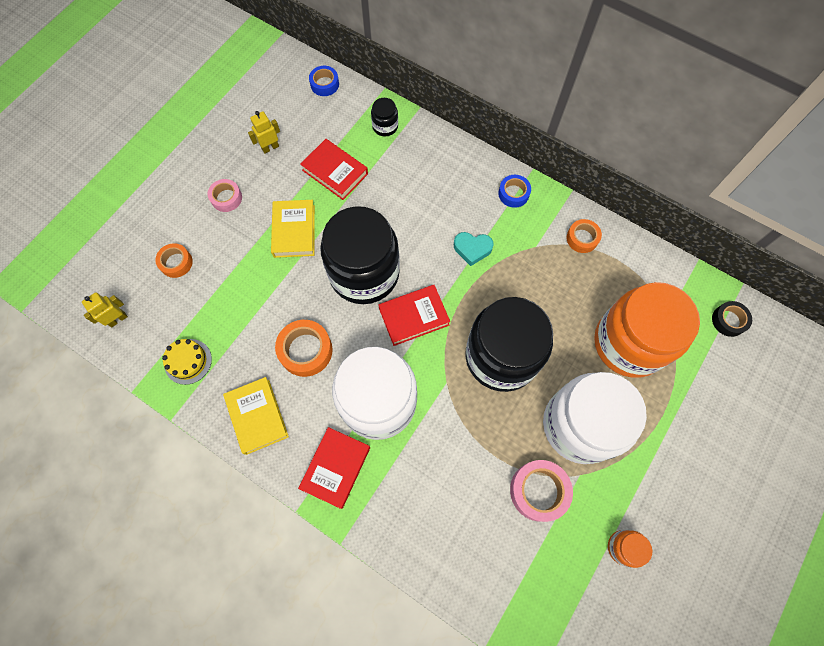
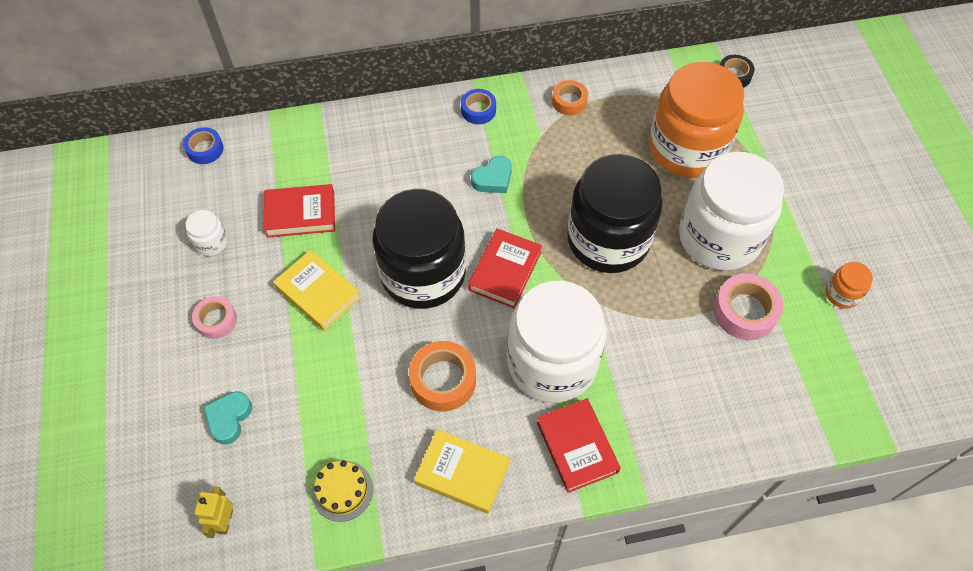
camera: 45 degrees left, 10 degrees down
orange tape [155,243,193,278] -> turquoise heart [203,391,252,445]
yellow robot [248,111,280,154] -> white jar [186,210,228,256]
black jar [371,98,398,137] -> none

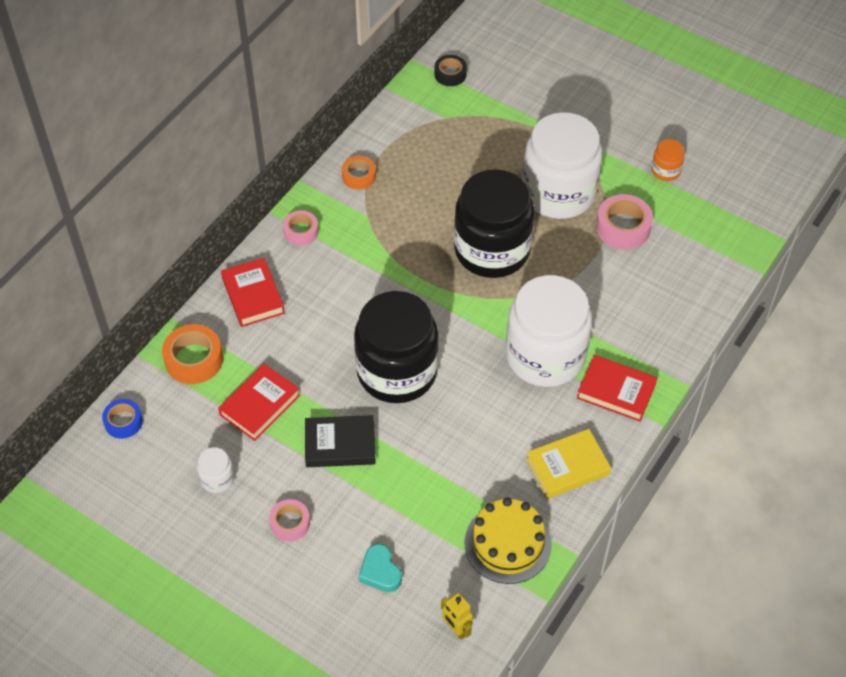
camera: 45 degrees left, 5 degrees down
yellow book [273,250,361,331] -> black book [305,415,376,467]
yellow cake [312,460,373,522] -> yellow cake [464,497,552,584], size x1.58
orange tape [409,341,476,411] -> orange tape moved to [162,324,223,384]
blue tape [461,89,496,124] -> pink tape [283,210,319,246]
red book [468,229,542,308] -> red book moved to [221,258,285,327]
turquoise heart [471,156,512,193] -> none
orange jar [649,62,744,178] -> none

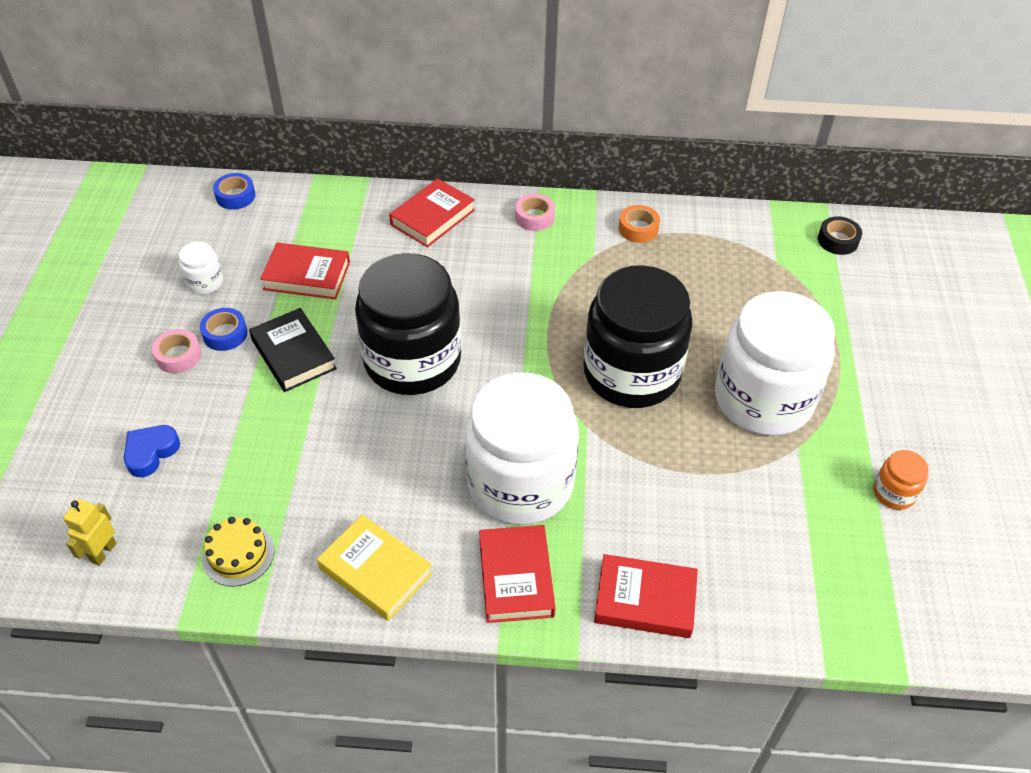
camera: 60 degrees right, 5 degrees down
orange tape [162,324,223,384] -> none
turquoise heart [359,544,402,592] -> blue heart [124,425,180,477]
yellow cake [464,497,552,584] -> yellow cake [202,517,275,587], size x0.63
pink tape [596,194,653,249] -> none
none -> blue tape [200,308,248,351]
none -> red book [594,554,698,638]

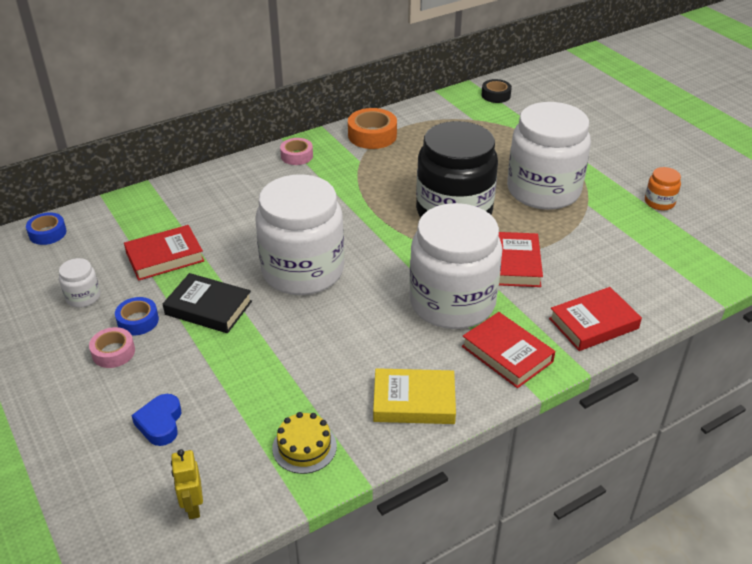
camera: 35 degrees left, 10 degrees down
black jar [355,253,461,395] -> white jar [255,174,344,295]
red book [389,178,475,247] -> red book moved to [499,232,543,287]
orange tape [619,205,660,243] -> orange tape [348,108,397,149], size x1.57

